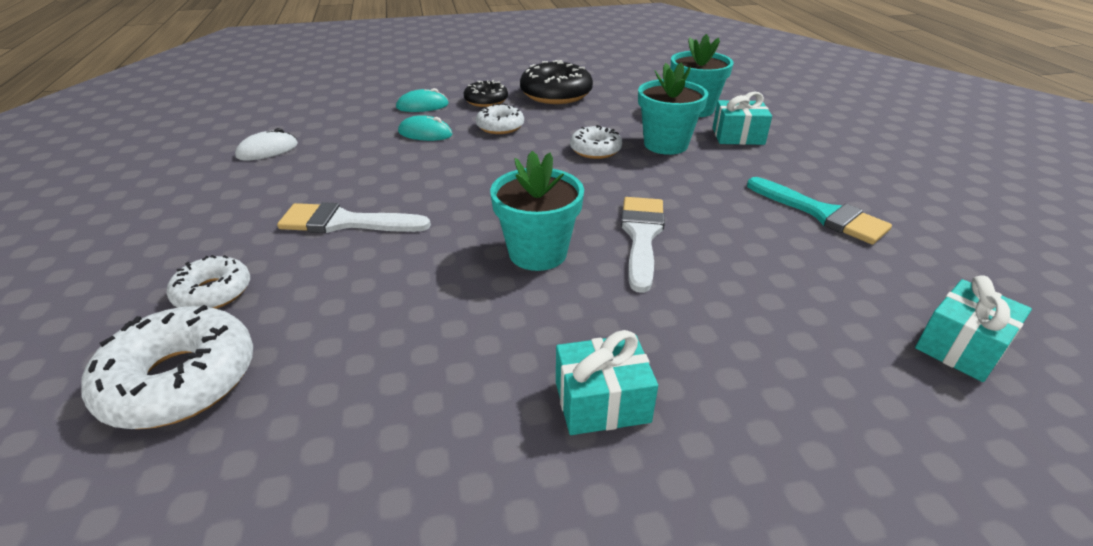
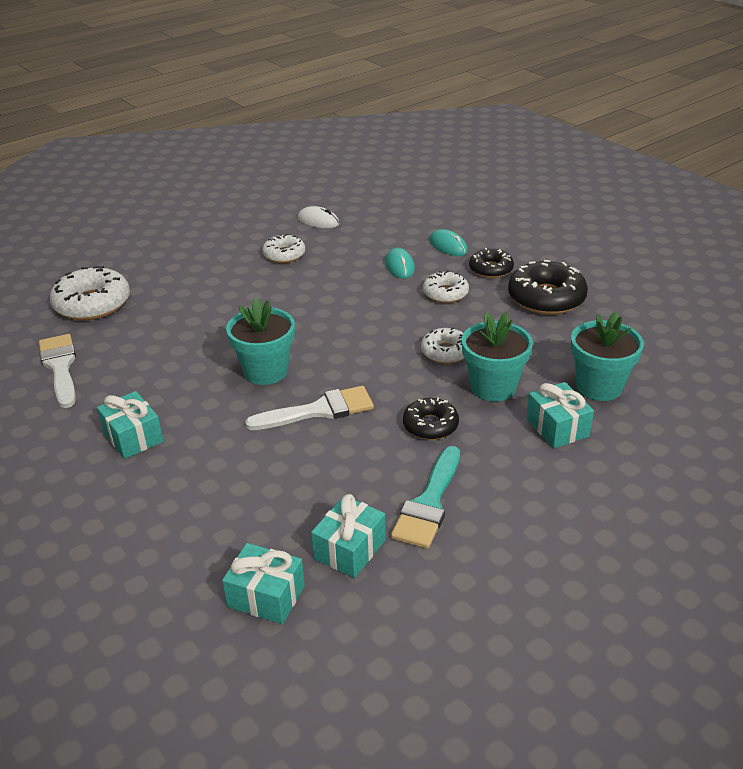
camera: 65 degrees right, 0 degrees up
white donut [167,255,250,309] -> white donut moved to [262,234,305,263]
white brush [277,202,431,233] -> white brush moved to [39,334,76,408]
none -> turquoise gift [311,494,386,578]
none -> black donut [403,397,459,440]

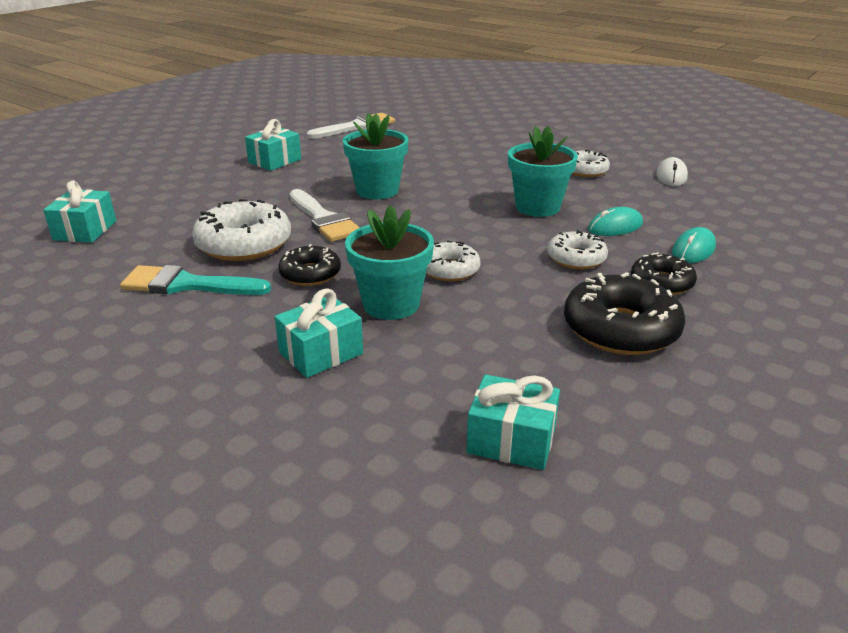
camera: 75 degrees right, 5 degrees down
white donut [50,266,130,320] -> white donut moved to [192,199,291,261]
turquoise gift [311,494,386,578] -> turquoise gift moved to [466,374,560,470]
turquoise flower pot [571,312,644,401] -> turquoise flower pot moved to [508,126,578,217]

